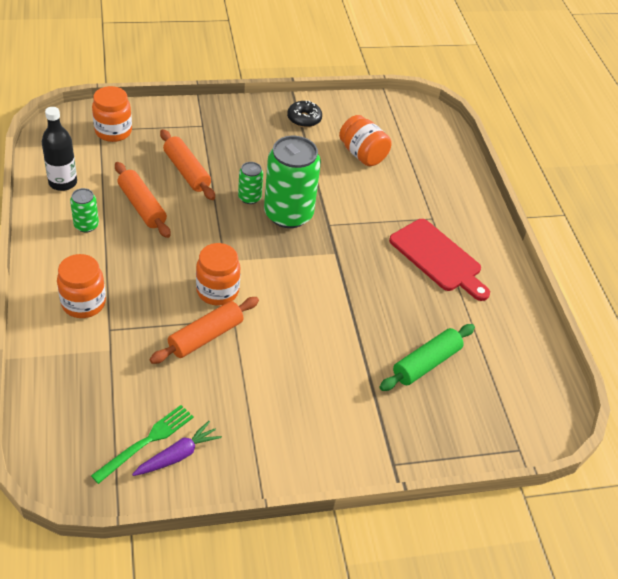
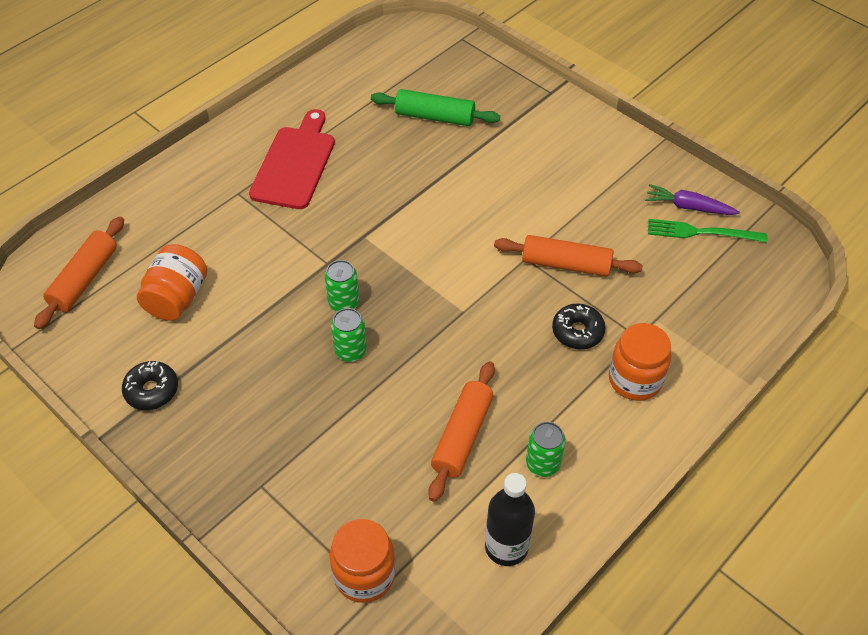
camera: 120 degrees left, 5 degrees up
orange rolling pin [160,129,215,200] -> orange rolling pin moved to [34,216,124,329]
orange jar [196,243,240,306] -> none
green can [264,136,321,228] -> green can [325,260,359,312], size x0.47
none -> black donut [552,303,605,349]

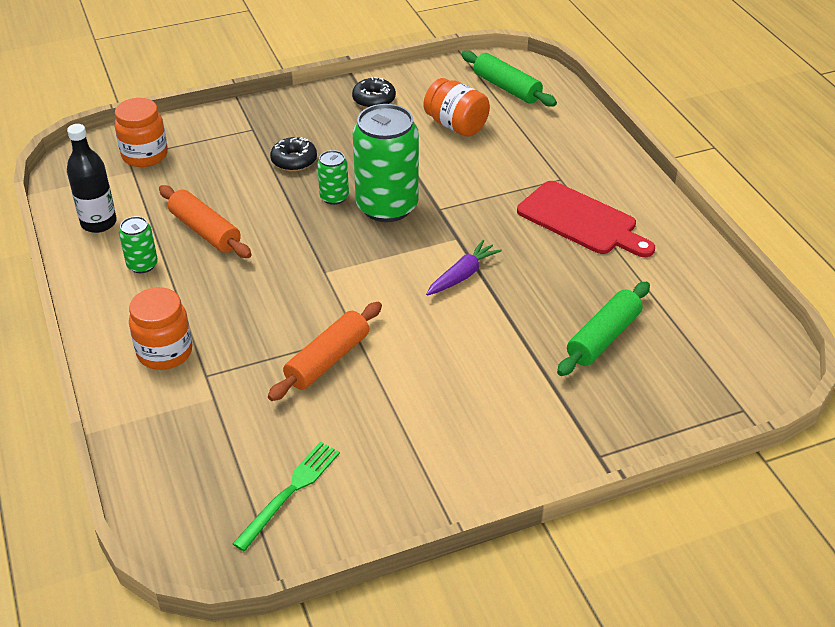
camera: 115 degrees right, 10 degrees down
orange rolling pin [34,216,124,329] -> green rolling pin [461,51,557,107]
green can [325,260,359,312] -> green can [353,104,419,222], size x2.11
black donut [552,303,605,349] -> black donut moved to [270,137,317,171]
purple carrot [645,184,740,215] -> purple carrot moved to [426,240,502,295]

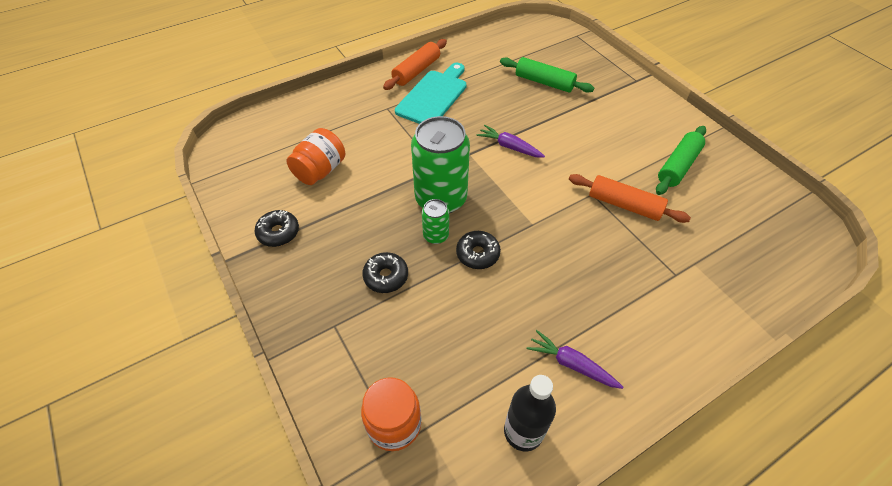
camera: 100 degrees left, 10 degrees up
green can [119,216,158,273] -> purple carrot [527,330,623,389]
orange jar [129,287,193,370] -> none
orange rolling pin [159,185,252,258] -> orange rolling pin moved to [383,39,447,90]
green fork [233,442,340,551] -> none
green rolling pin [461,51,557,107] -> green rolling pin moved to [656,126,706,195]
red cutting board [517,181,655,257] -> turquoise cutting board [395,63,467,124]
none -> black donut [456,231,501,269]

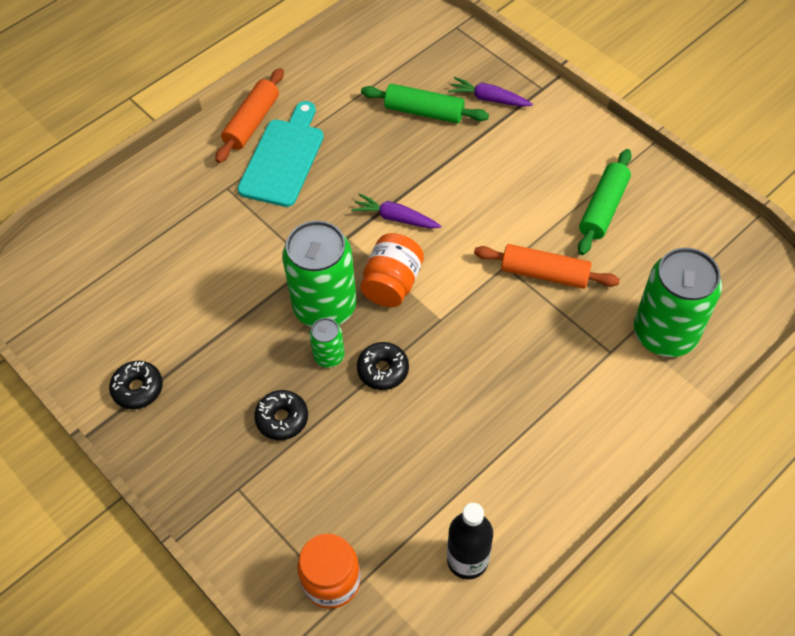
camera: 10 degrees left, 5 degrees up
orange jar [287,128,345,185] -> orange jar moved to [361,233,424,307]
purple carrot [527,330,623,389] -> purple carrot moved to [448,77,533,107]
none -> green can [634,247,722,357]

